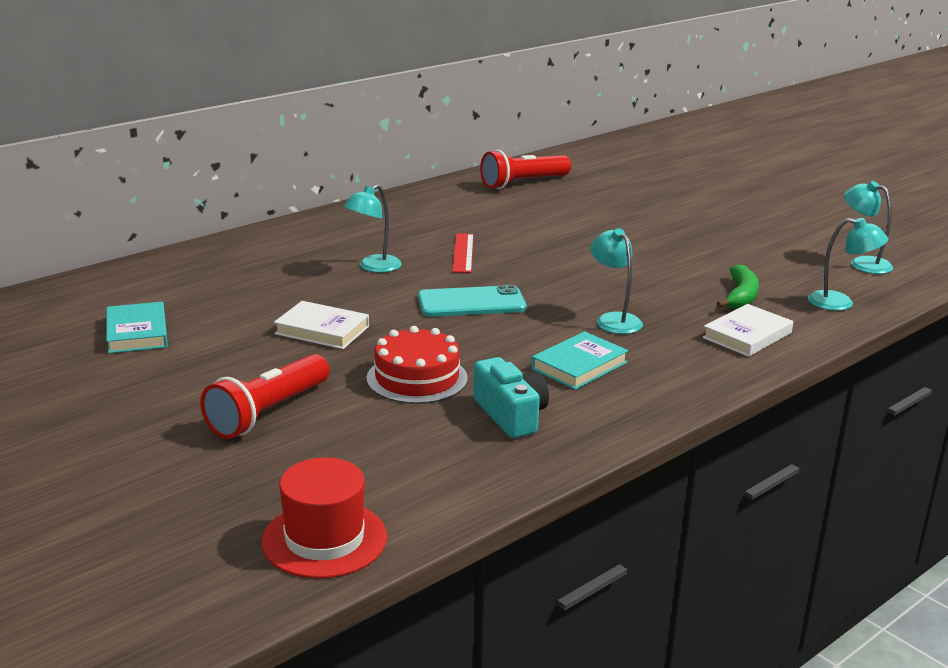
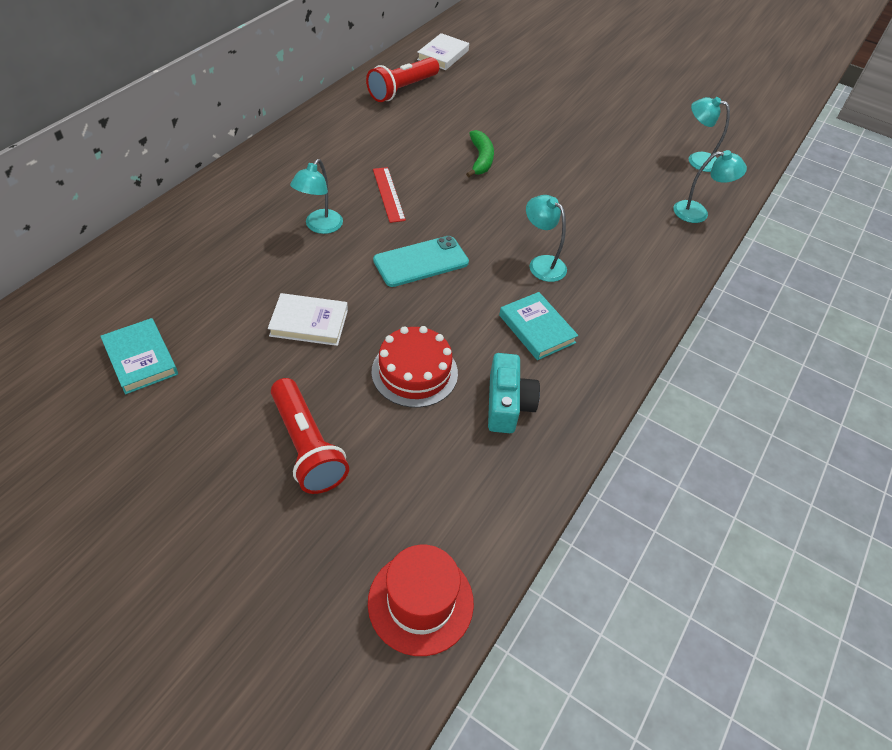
camera: 20 degrees left, 25 degrees up
red flashlight [200,354,329,439] -> red flashlight turned 45 degrees counterclockwise [271,378,349,494]
turquoise camera [473,357,549,438] -> turquoise camera turned 45 degrees clockwise [488,353,540,433]
turquoise book [531,331,629,390] -> turquoise book turned 60 degrees counterclockwise [499,292,578,360]
white book [702,304,793,357] -> white book moved to [417,33,469,70]
green banana [716,264,759,309] -> green banana moved to [466,130,494,177]

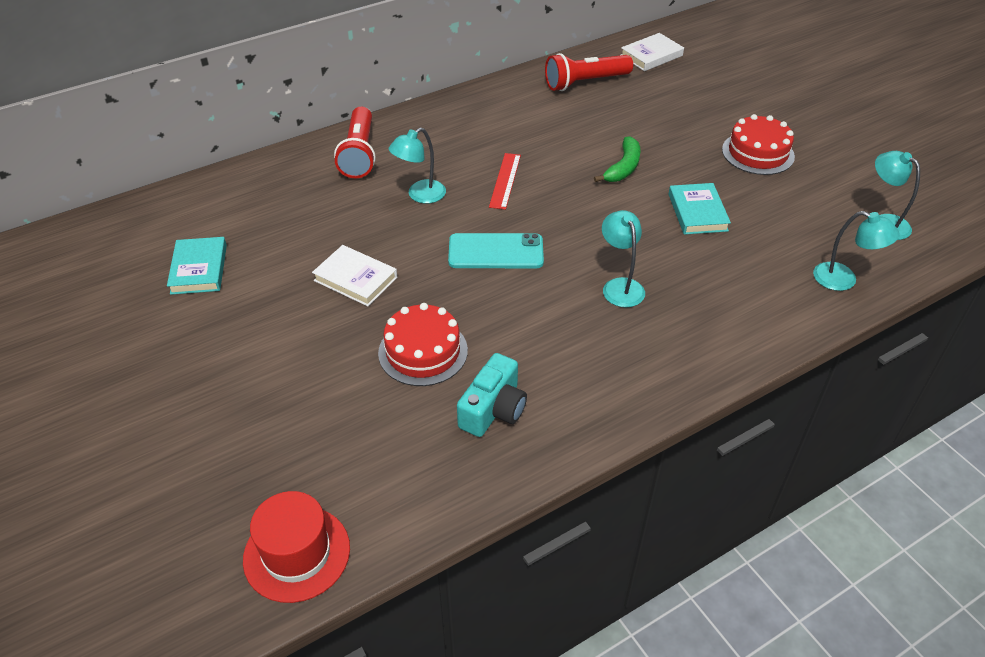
camera: 30 degrees right, 5 degrees down
red flashlight [271,378,349,494] -> red flashlight moved to [334,107,376,178]
turquoise book [499,292,578,360] -> turquoise book moved to [669,183,731,235]
none -> red cake [722,114,795,175]

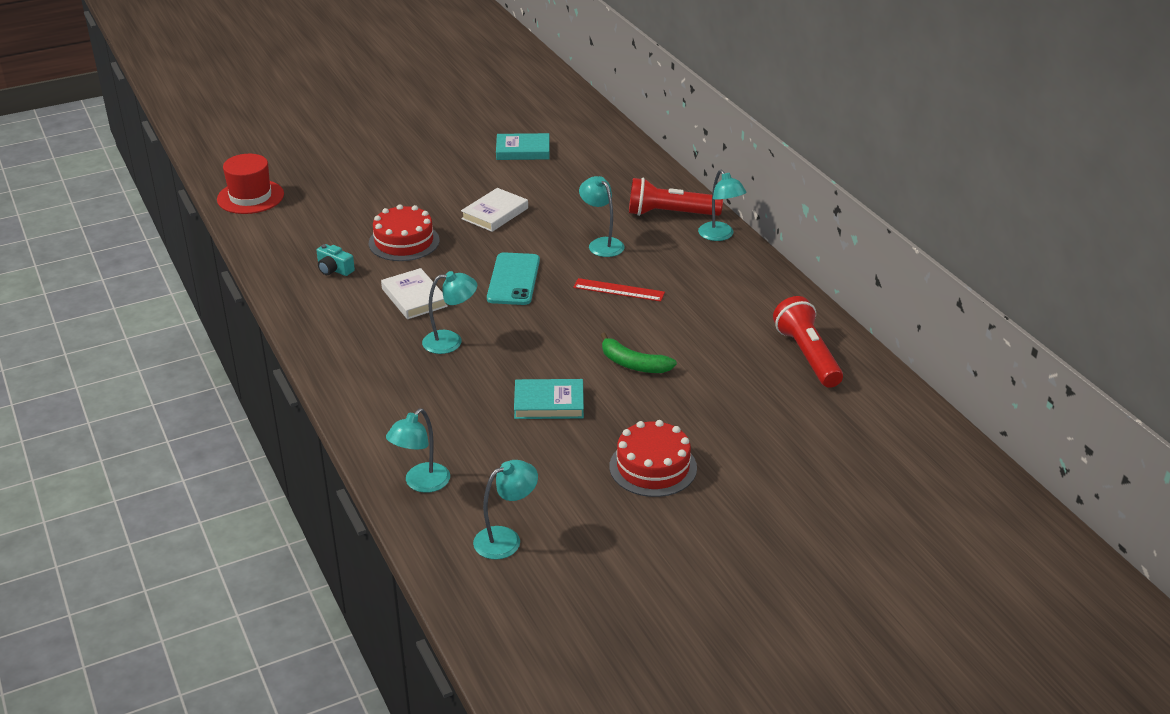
camera: 95 degrees right, 10 degrees down
turquoise camera [457,353,527,437] -> turquoise camera [317,244,355,276], size x0.64
white book [621,33,684,71] -> white book moved to [381,268,448,319]
none -> turquoise lamp [698,170,746,241]

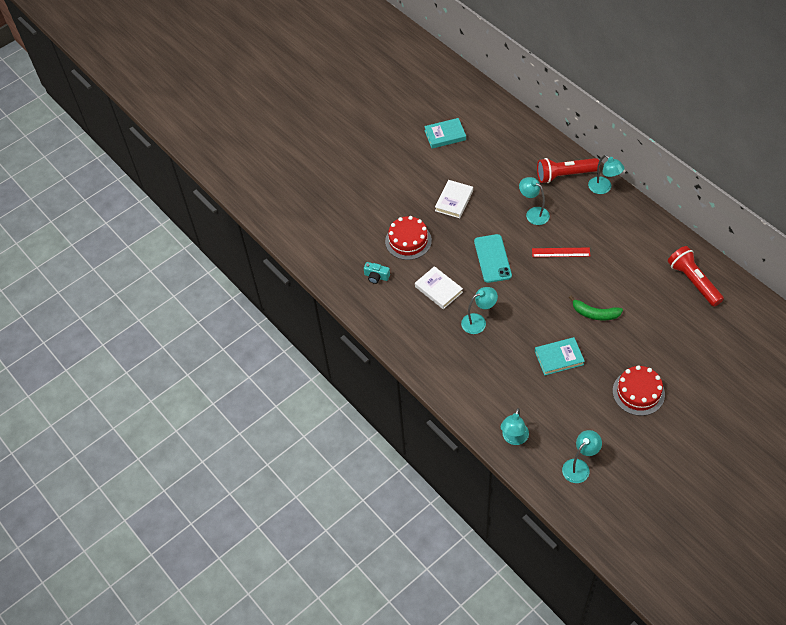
camera: 10 degrees left, 20 degrees up
red hat [217,154,284,214] -> none

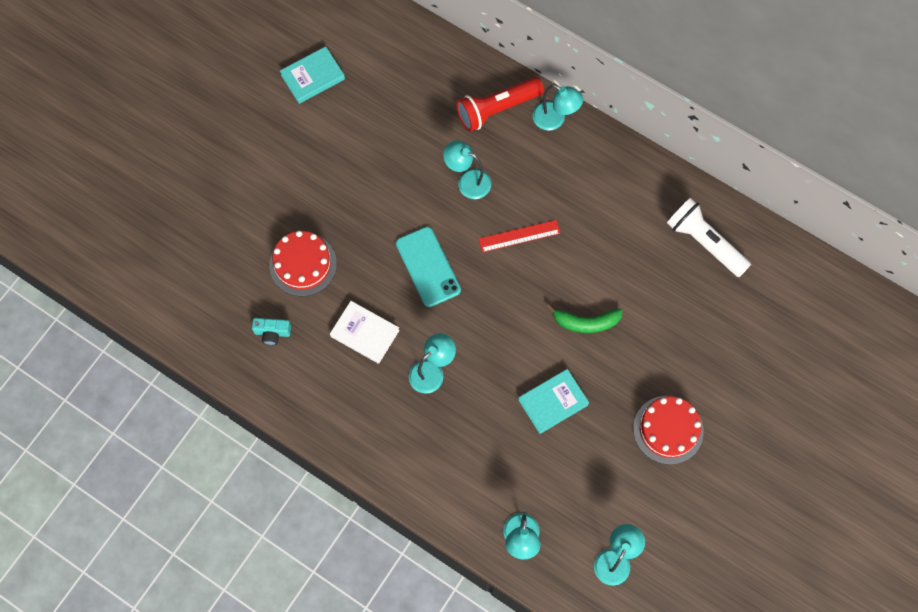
camera: 20 degrees left, 15 degrees up
white book [435,180,473,218] -> none
red flashlight [668,246,724,307] -> white flashlight [667,198,751,277]

